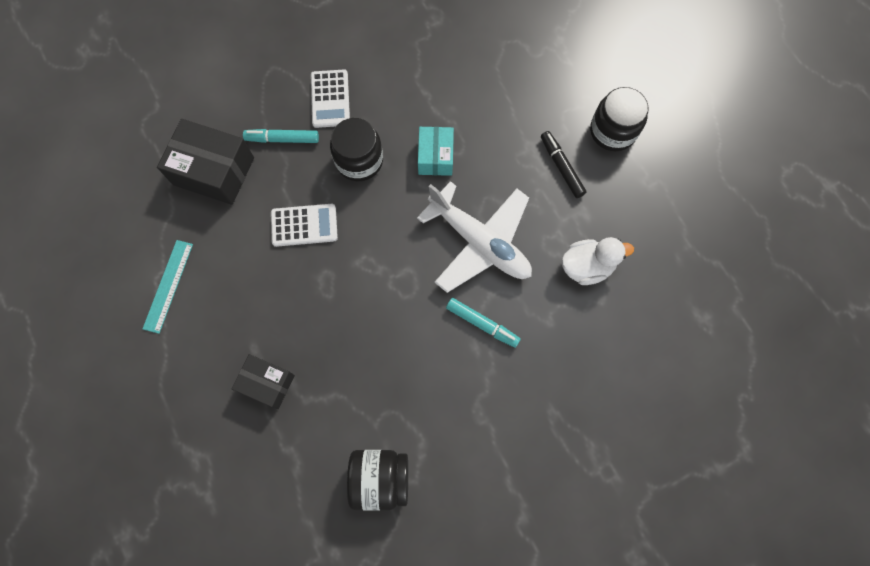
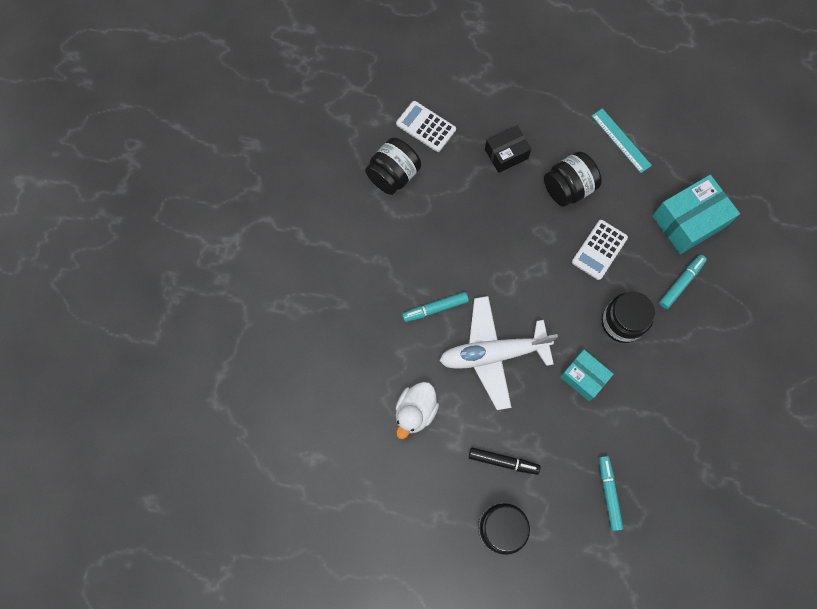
camera: 130 degrees right, 0 degrees up
black box [157,119,254,205] -> turquoise box [652,175,740,254]
white calculator [311,69,350,128] -> white calculator moved to [396,101,456,152]
none -> black jar [544,151,602,207]
none -> turquoise marker [599,456,623,531]

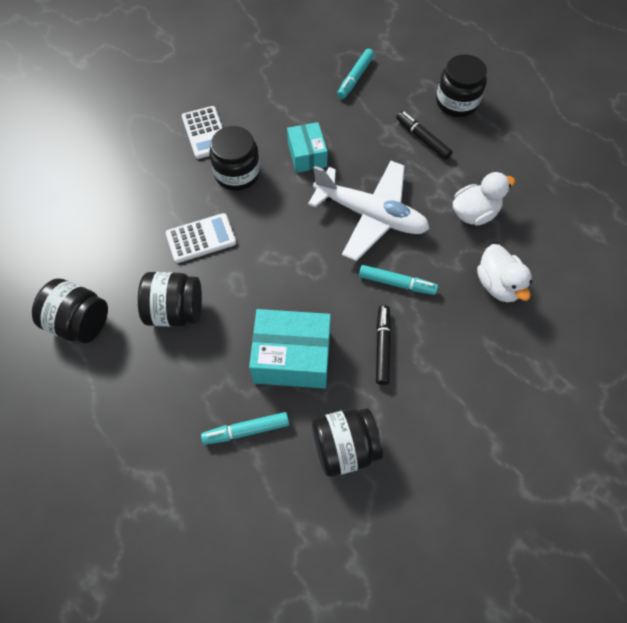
camera: 145 degrees left, 10 degrees down
white calculator [396,101,456,152] -> white calculator moved to [182,106,223,159]
black box [485,126,531,173] -> none
turquoise ruler [592,108,652,173] -> black jar [32,278,108,343]
turquoise box [652,175,740,254] -> turquoise box moved to [249,309,331,389]
turquoise marker [659,255,707,309] -> turquoise marker moved to [201,412,289,445]
none -> black marker [376,305,391,385]
none -> white duck [477,244,532,302]

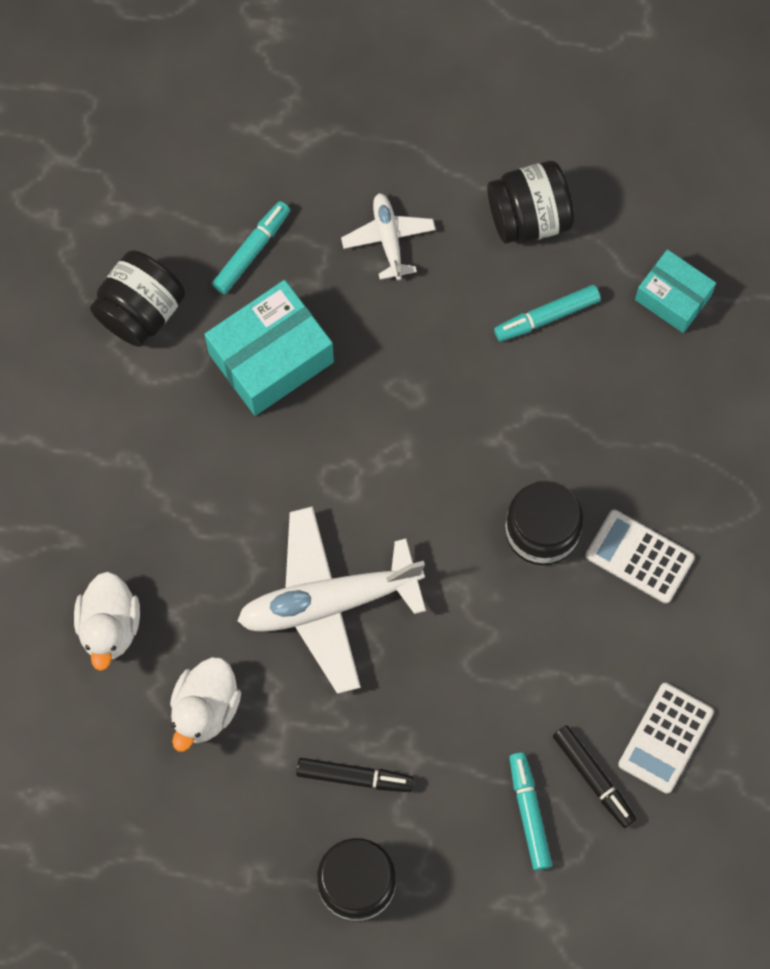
camera: 140 degrees right, 10 degrees up
black jar [138,272,202,327] -> none
white calculator [165,213,236,263] -> white calculator moved to [618,683,714,794]
turquoise box [287,122,328,173] -> turquoise box moved to [635,249,716,333]
turquoise marker [359,265,438,295] -> turquoise marker moved to [494,285,601,342]
black marker [376,305,391,385] -> black marker moved to [553,725,636,828]
white duck [477,244,532,302] -> white duck turned 120 degrees counterclockwise [74,571,140,671]
none -> white plane [341,193,436,280]

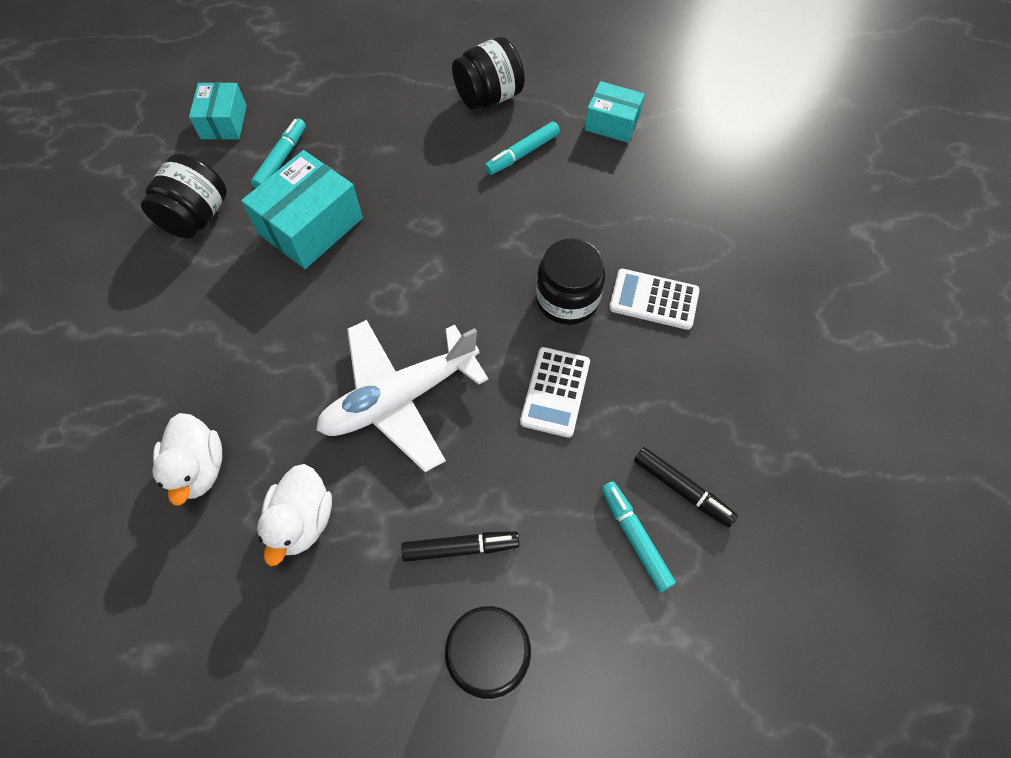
camera: 15 degrees left, 10 degrees down
white plane [341,193,436,280] -> none
white calculator [618,683,714,794] -> white calculator moved to [520,347,590,438]
none -> turquoise box [189,82,247,140]

